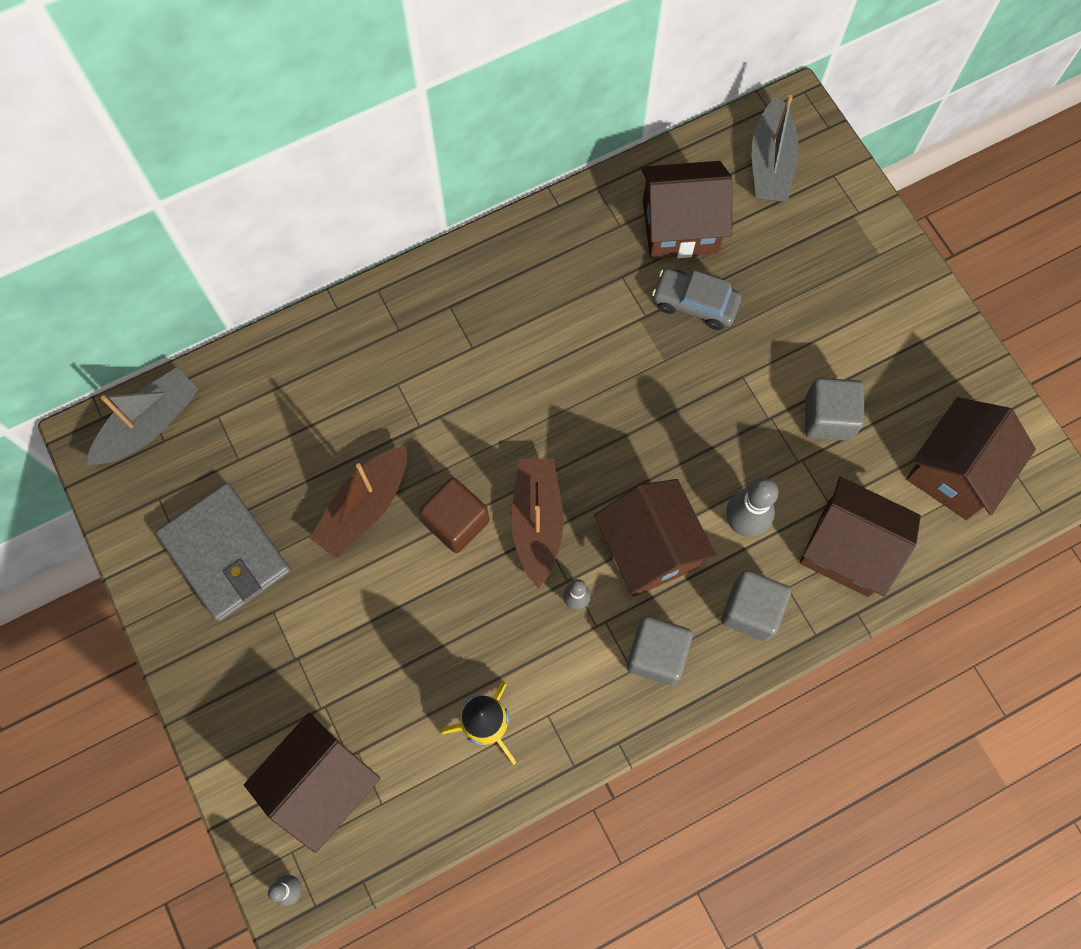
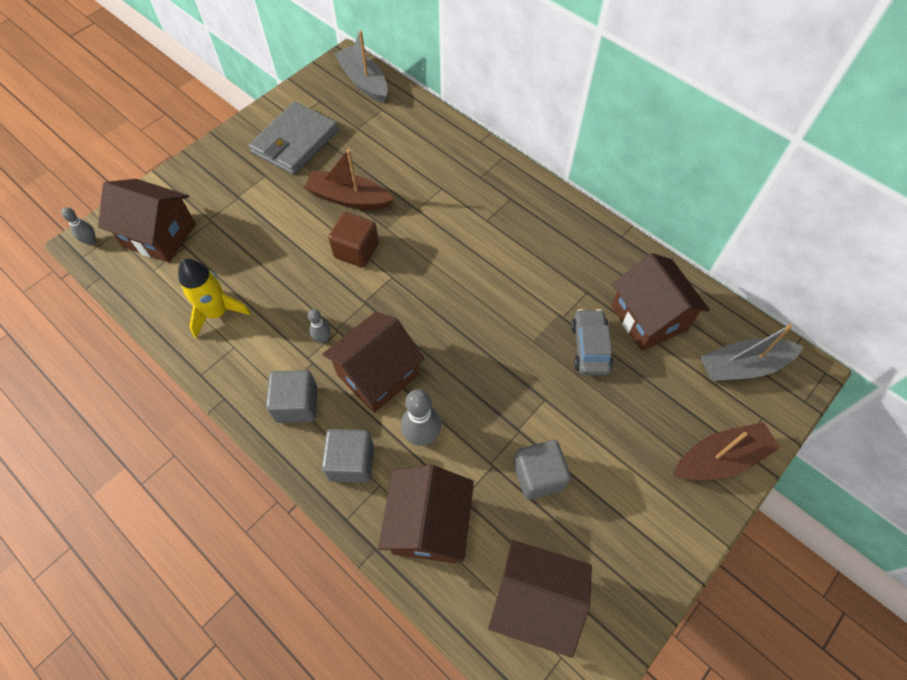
camera: 70 degrees right, 10 degrees down
grey boat [86,367,198,465] -> grey boat turned 150 degrees counterclockwise [334,30,388,103]
brown boat [511,459,563,588] -> brown boat moved to [673,422,780,480]

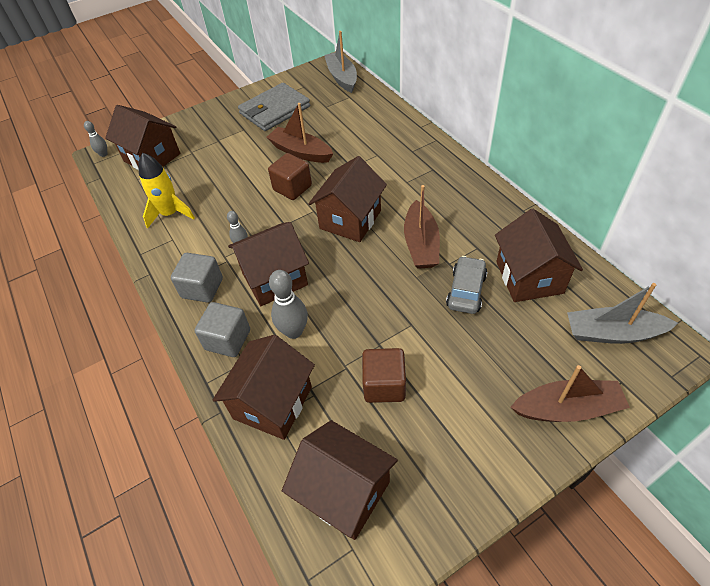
camera: 20 degrees right, 10 degrees down
grey cube [514,440,571,500] -> brown cube [362,348,406,403]
none -> brown house [309,156,387,242]
none -> brown boat [404,185,440,269]

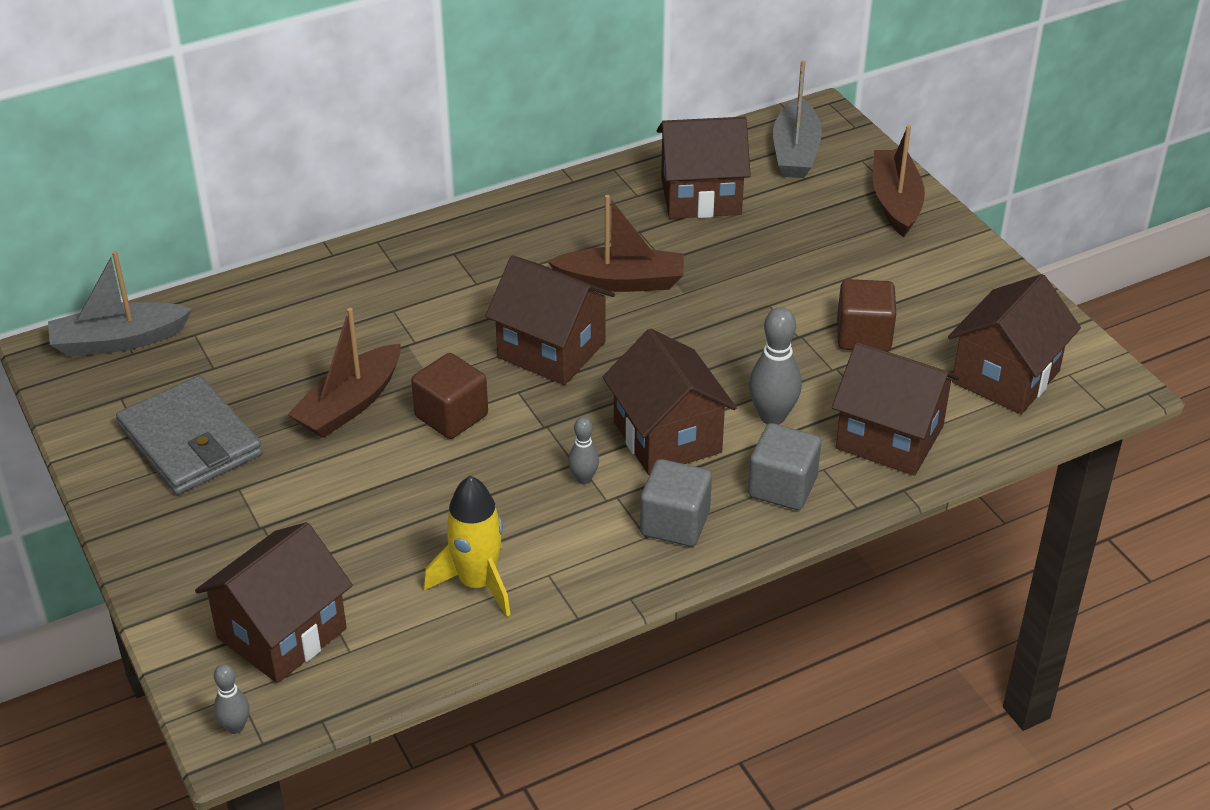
camera: 90 degrees left, 10 degrees down
grey car [446,256,487,314] -> none

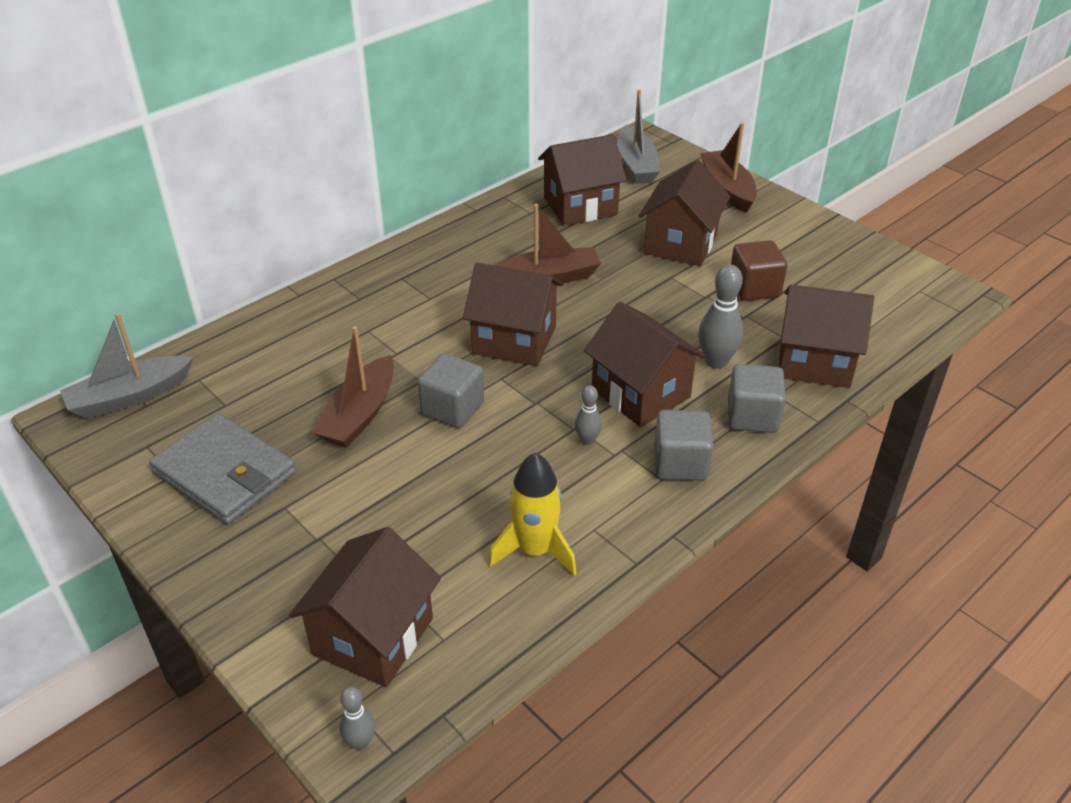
camera: 15 degrees left, 0 degrees up
brown cube [411,353,488,439] -> grey cube [418,354,484,428]
brown house [948,274,1081,414] -> brown house moved to [639,160,731,266]

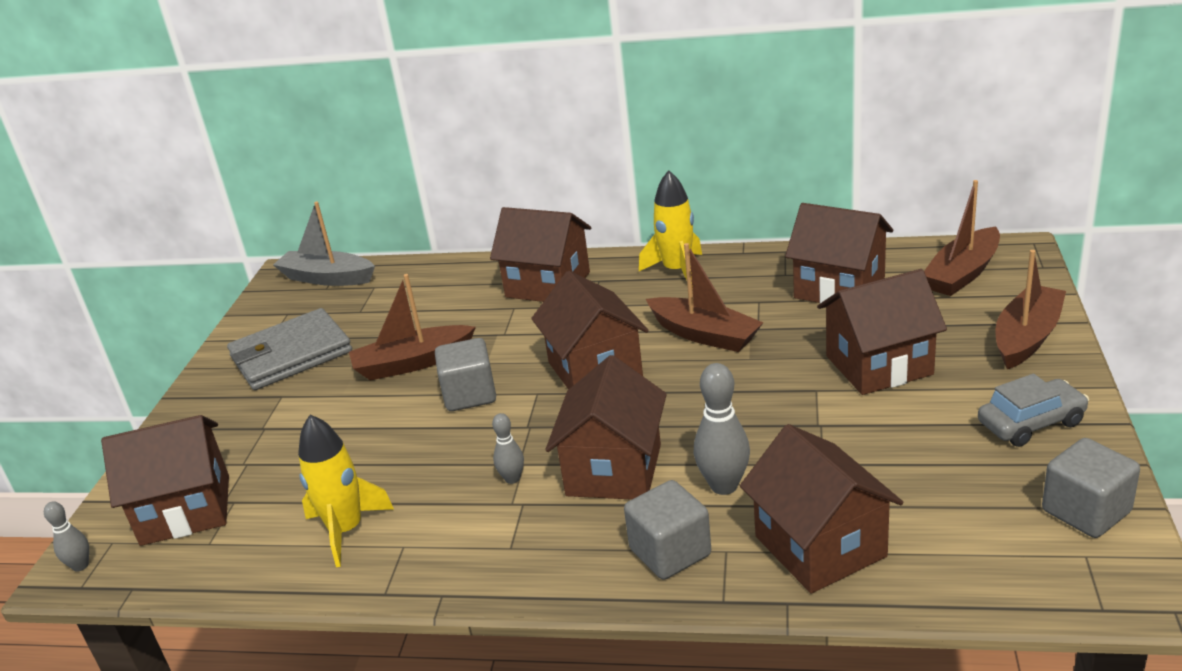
camera: 55 degrees right, 10 degrees down
grey wallet [149,413,296,525] -> grey wallet turned 60 degrees clockwise [227,308,352,390]
grey boat [617,89,660,184] -> brown boat [924,180,1000,296]
grey cube [654,410,713,481] -> grey cube moved to [1042,438,1140,538]
brown cube [731,240,787,301] -> none
none -> brown house [490,207,591,302]
none -> yellow rocket [639,170,702,280]
none -> grey car [978,374,1089,447]

